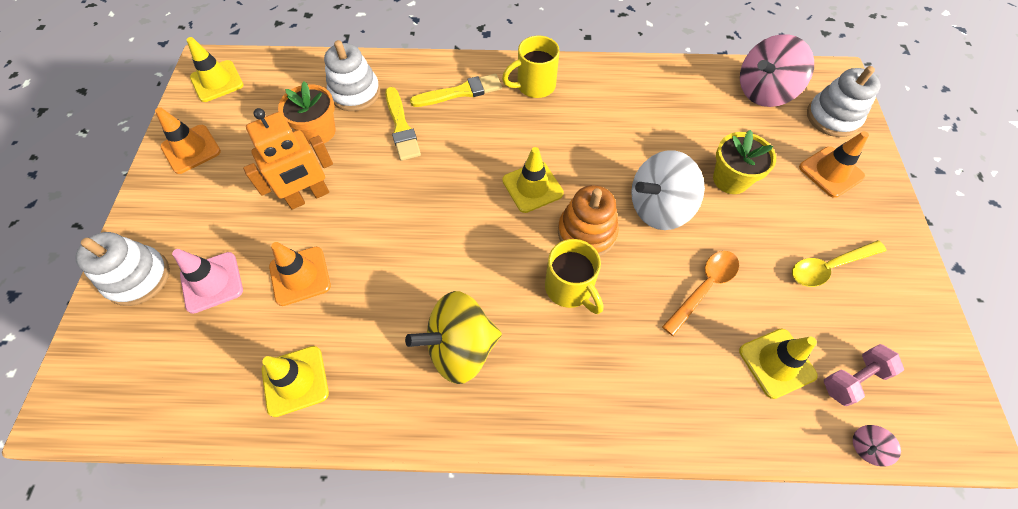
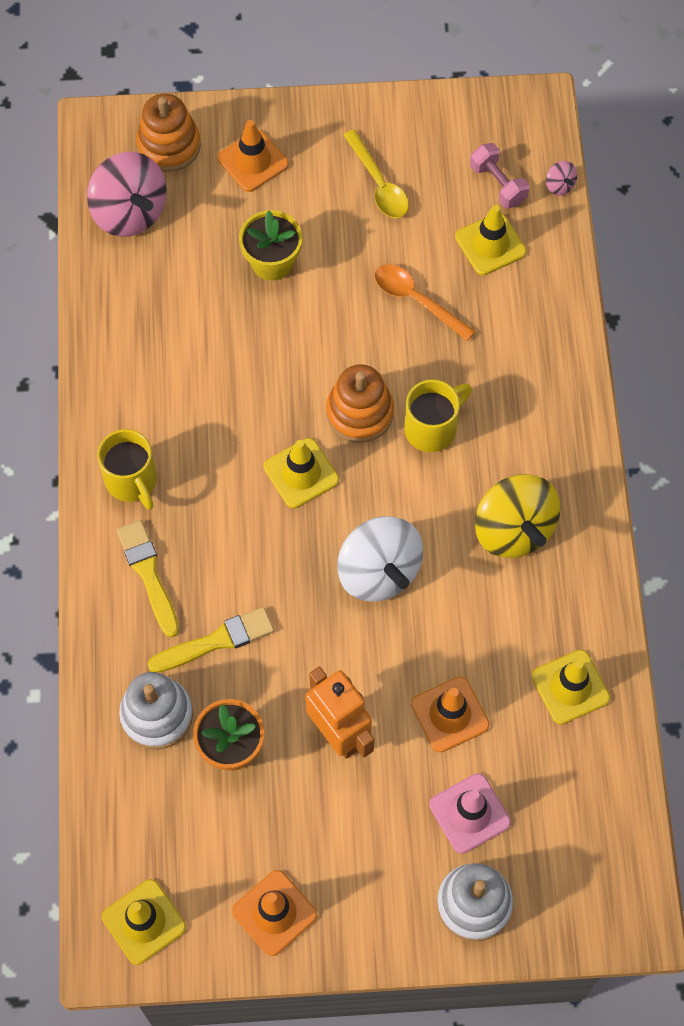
camera: 95 degrees left, 5 degrees up
white spinning top [631,150,705,230] -> white spinning top moved to [337,516,423,601]
white stacking toy [807,66,880,137] -> orange stacking toy [136,94,201,172]

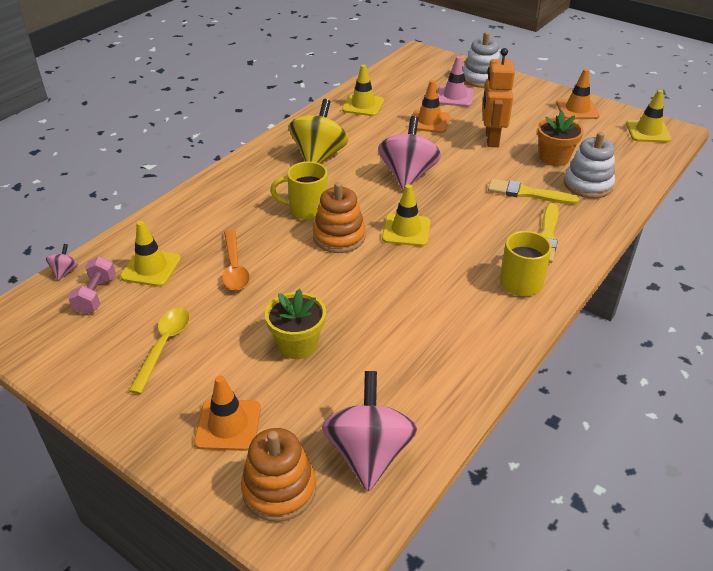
camera: 140 degrees left, 25 degrees down
white spinning top [337,516,423,601] -> pink spinning top [378,116,441,190]

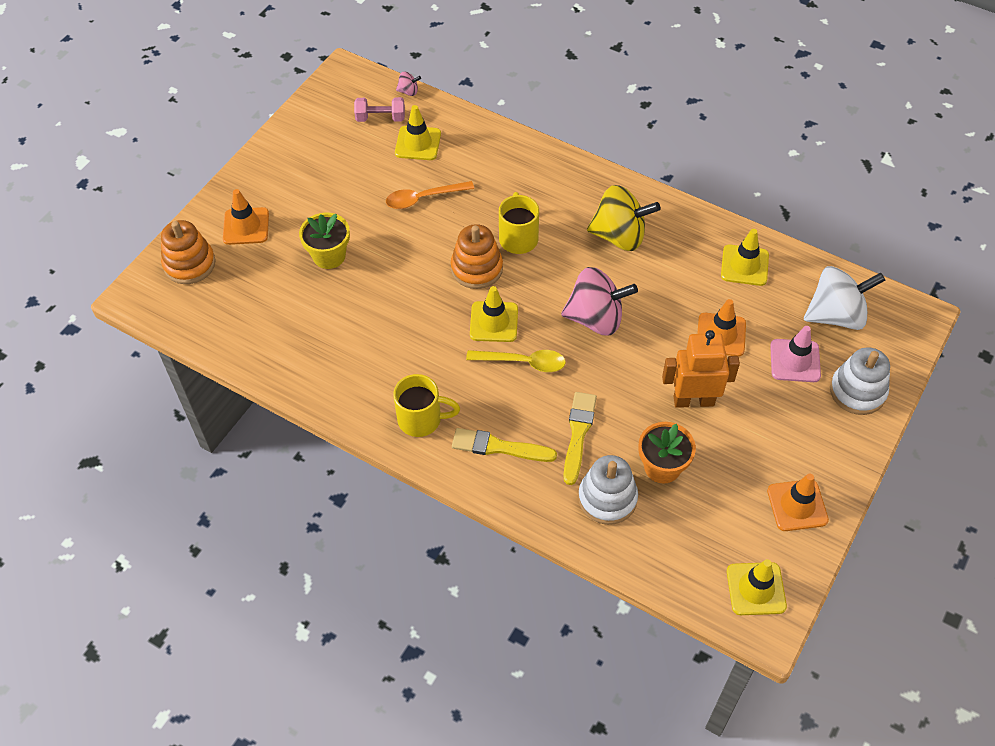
camera: 85 degrees right, 15 degrees up
yellow spoon [129,308,190,394] -> yellow spoon moved to [466,350,566,372]
pink spinning top [322,371,418,491] -> none
none -> white spinning top [804,266,885,330]

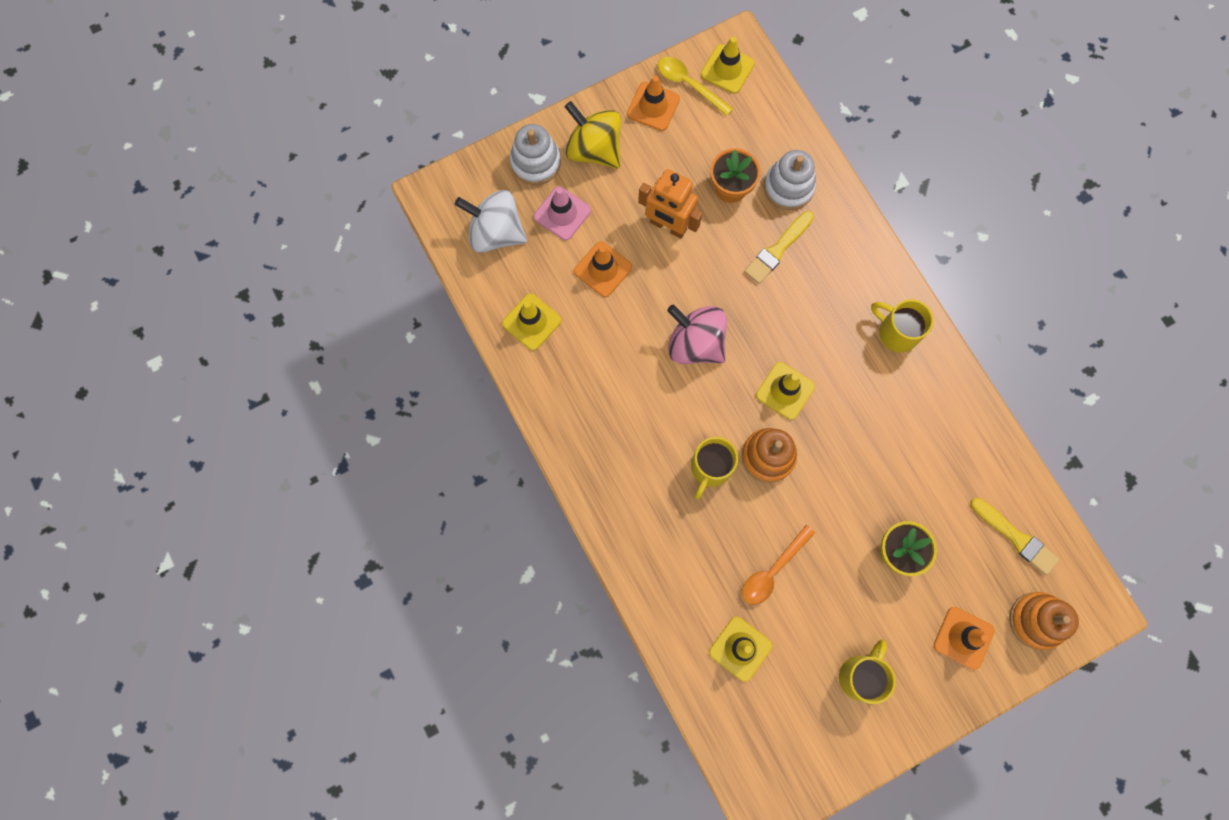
camera: 150 degrees left, 20 degrees up
pink dumbbell [354,97,405,122] -> none
orange spoon [386,181,474,209] -> orange spoon turned 120 degrees clockwise [742,525,815,605]
pink spinning top [396,72,421,96] -> none
yellow brush [452,428,557,462] -> yellow brush moved to [970,498,1060,575]
yellow spoon [466,350,566,372] -> yellow spoon moved to [658,57,733,116]
yellow spinning top [587,185,660,251] -> yellow spinning top moved to [565,101,621,169]
none -> yellow mug [839,639,896,704]

